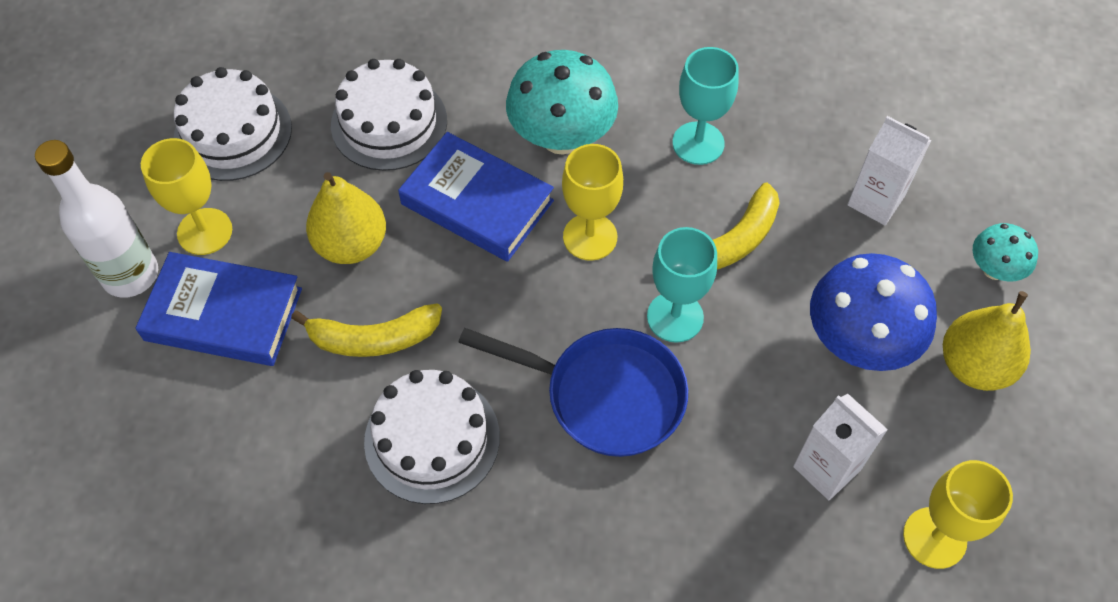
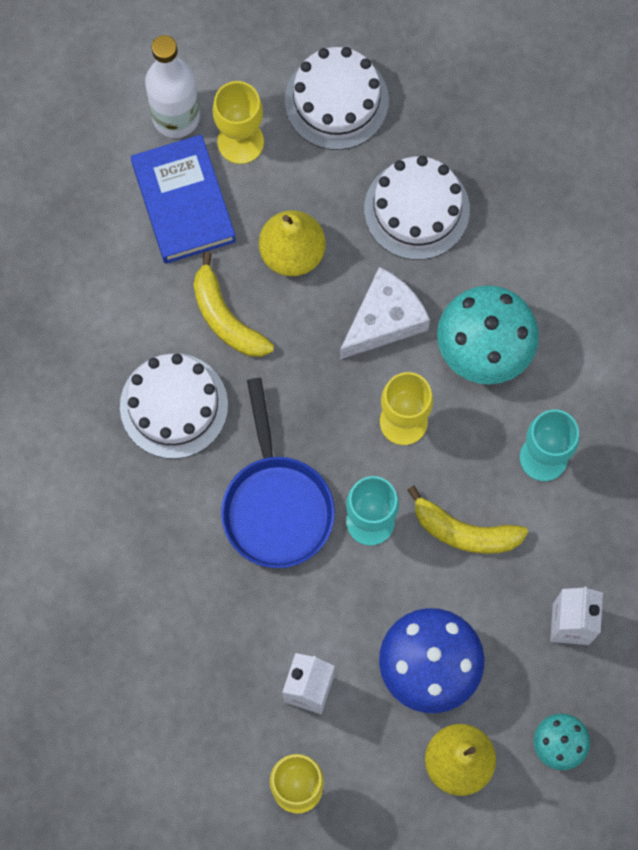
camera: 60 degrees right, 15 degrees up
blue book [398,132,554,262] -> white cheese [340,267,430,359]

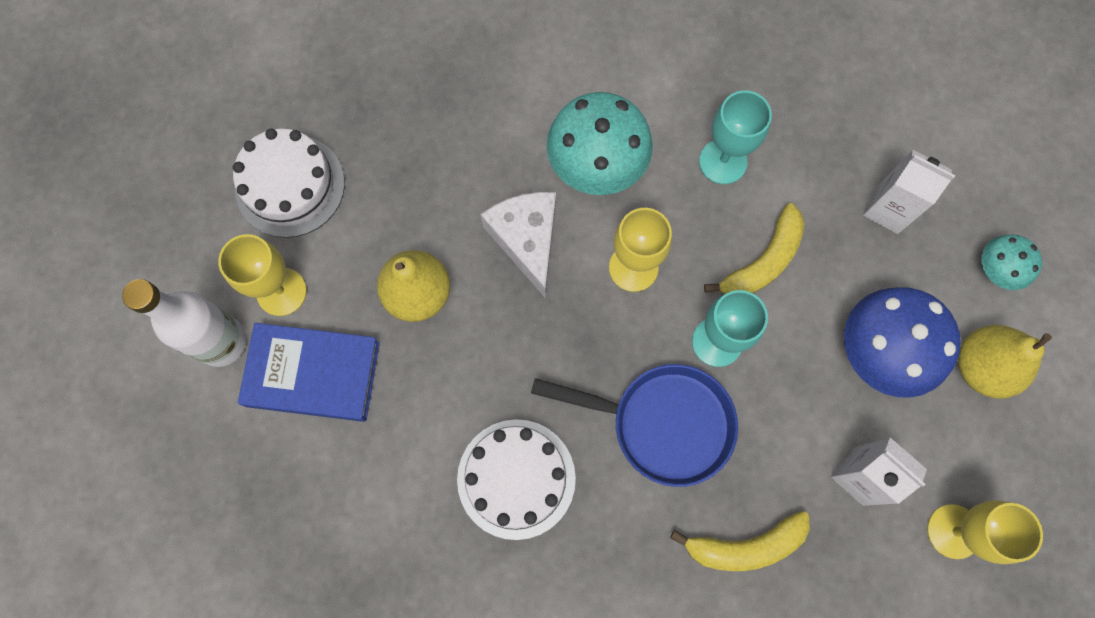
camera: 65 degrees left, 0 degrees up
yellow banana [193,252,274,357] -> yellow banana moved to [670,511,810,571]
white cake [364,156,470,260] -> none

